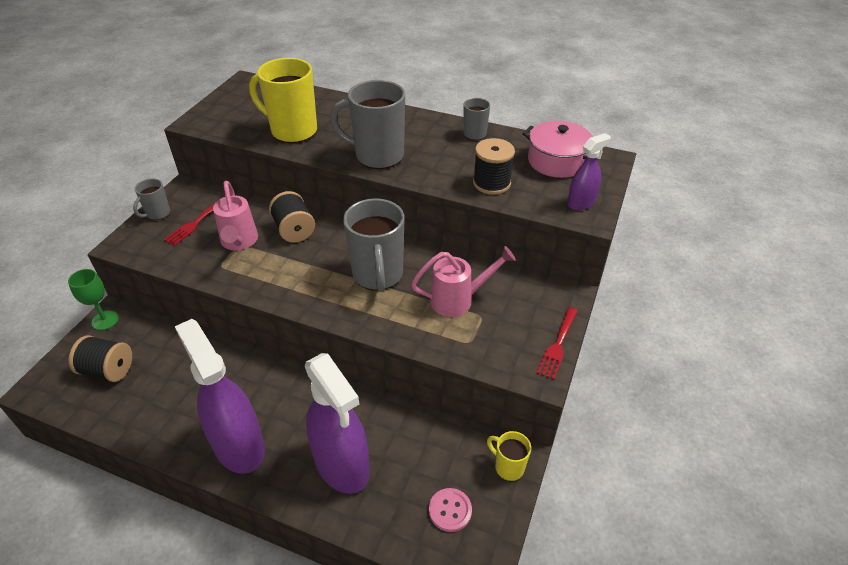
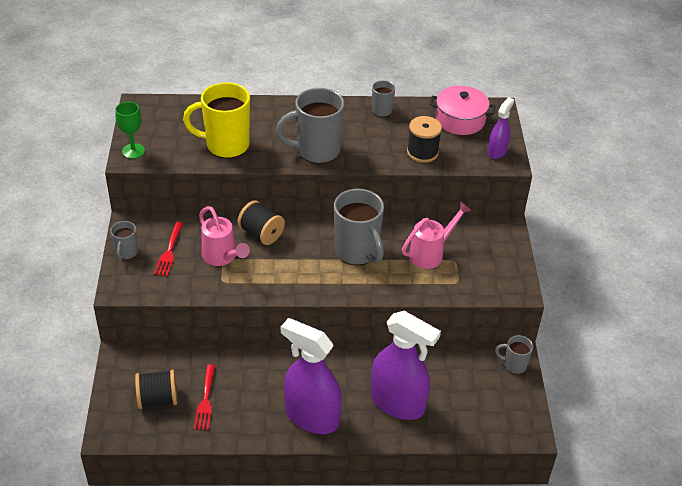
camera: 25 degrees left, 0 degrees up
green goblet [68,269,119,330] -> green goblet moved to [116,102,145,159]
pink button [429,488,472,532] -> none
yellow mug [487,431,531,481] -> grey mug [495,335,533,374]
red fork [537,307,578,380] -> red fork moved to [194,365,215,430]

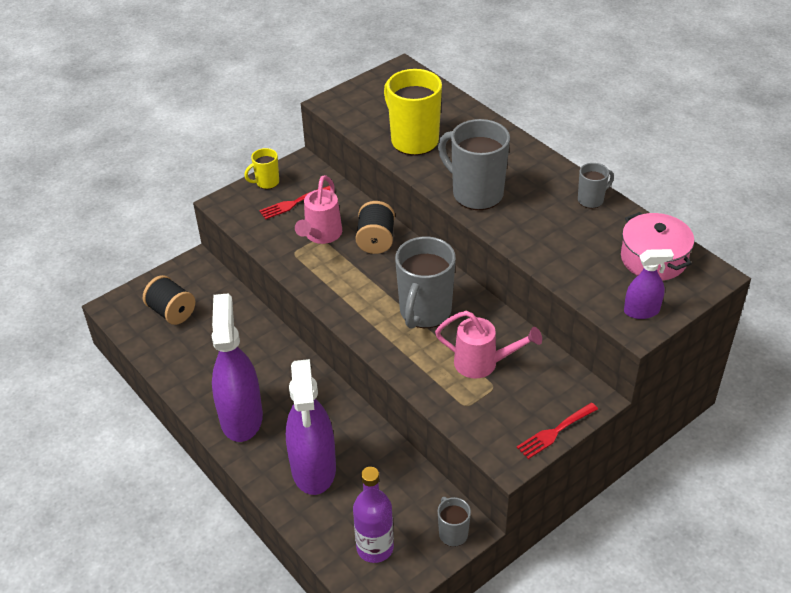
camera: 55 degrees right, 0 degrees up
grey mug [111,221,138,260] -> yellow mug [244,148,279,189]
green goblet [116,102,145,159] -> none
red fork [194,365,215,430] -> red fork moved to [517,403,598,459]
black spool [407,116,442,163] -> none
none -> purple bottle [353,467,394,563]

